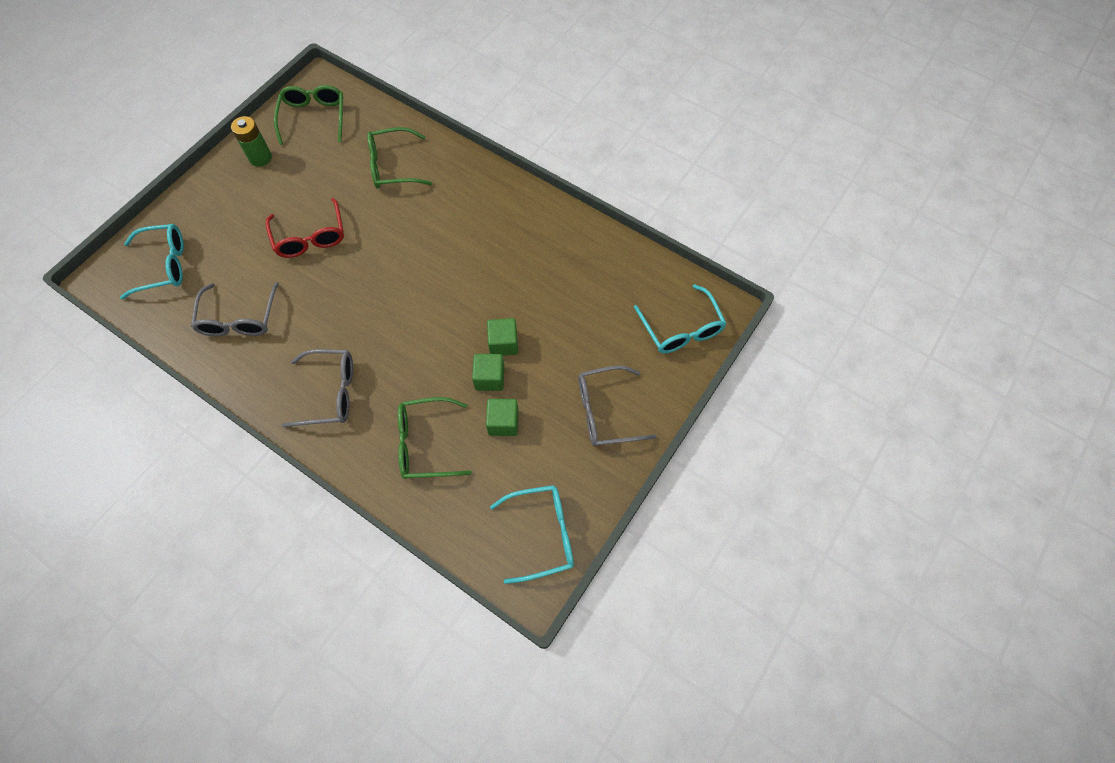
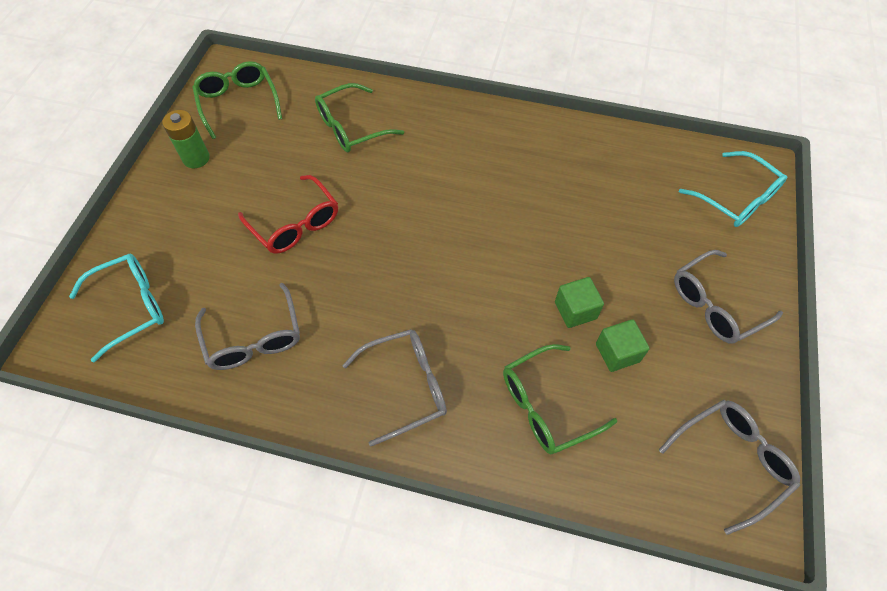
camera: 20 degrees left, 5 degrees down
green cube [487,318,518,356] -> none
turquoise glasses [490,485,574,584] -> grey glasses [659,400,800,535]

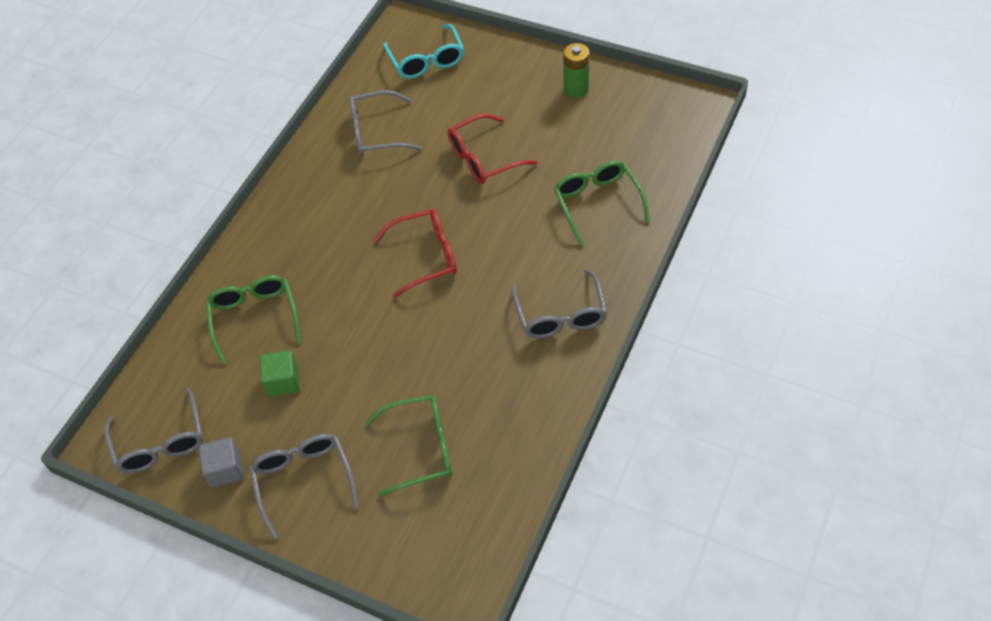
camera: 105 degrees right, 5 degrees down
green glasses [192,61,282,139] -> green glasses moved to [365,395,452,497]
grey glasses [342,329,447,446] -> grey glasses moved to [512,269,607,338]
green cube [555,277,604,328] -> none
turquoise glasses [679,151,787,227] -> none
none -> grey cube [199,437,244,487]
none -> red glasses [373,209,457,298]

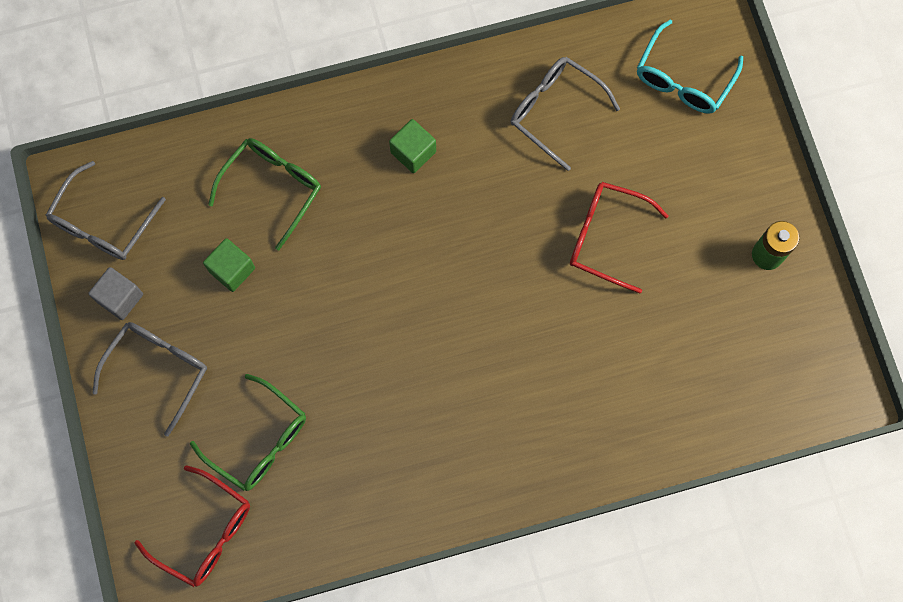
camera: 45 degrees right, 20 degrees up
red glasses [373,209,457,298] -> red glasses moved to [134,466,250,587]
grey glasses [512,269,607,338] -> none
green glasses [554,161,650,245] -> none
none -> green cube [389,119,436,173]

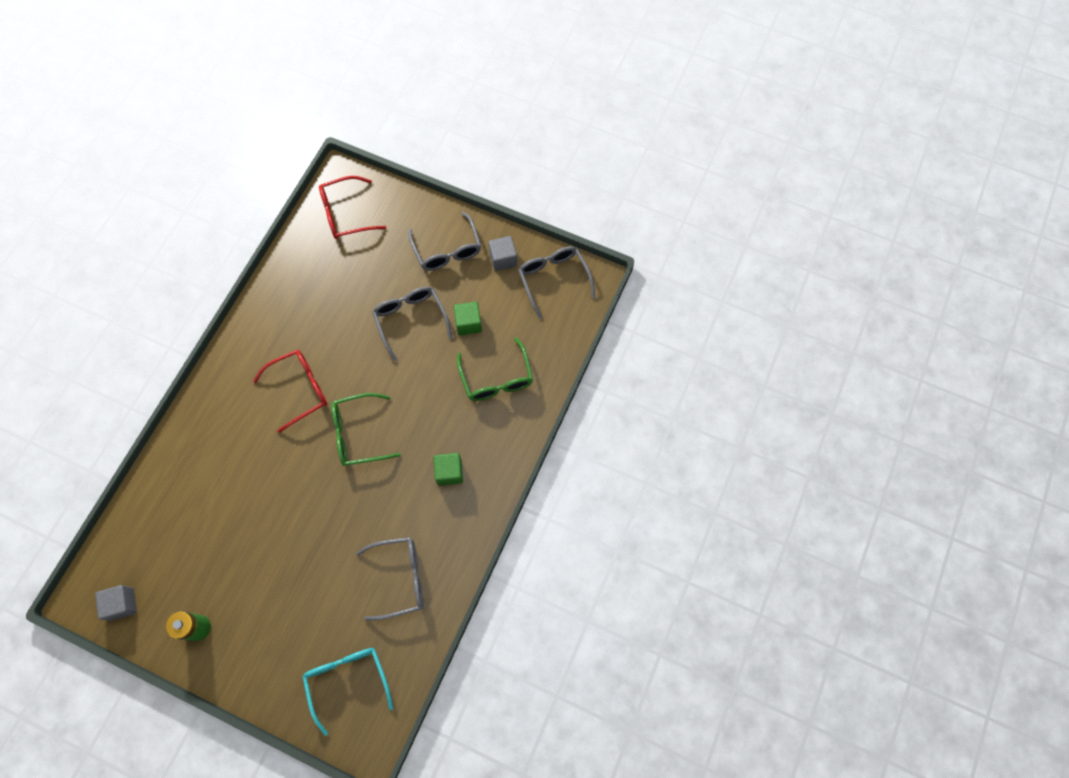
camera: 130 degrees right, 5 degrees down
green glasses [190,374,306,491] -> green glasses moved to [331,393,401,466]
red glasses [570,182,668,294] -> red glasses moved to [253,350,327,433]
none -> grey cube [95,585,137,621]
none -> grey glasses [372,287,452,361]

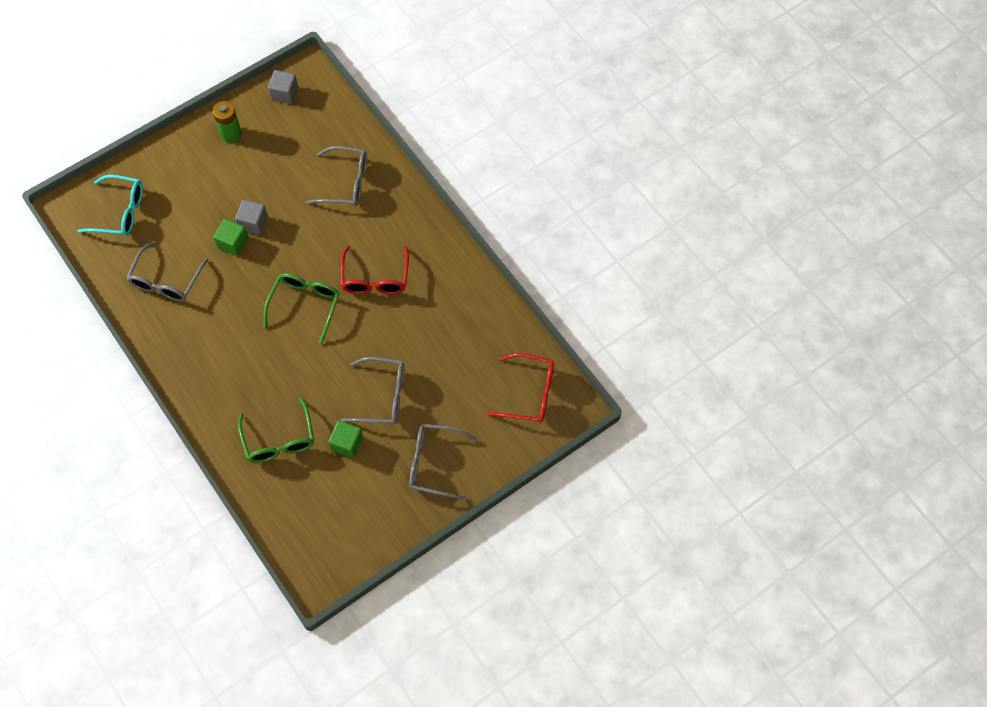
camera: 120 degrees right, 5 degrees down
red glasses [319,176,386,239] -> red glasses turned 90 degrees clockwise [487,353,554,423]
green cube [433,453,463,486] -> green cube moved to [213,219,248,256]
green glasses [457,337,533,401] -> green glasses turned 120 degrees counterclockwise [238,397,314,463]
grey cube [489,236,517,271] -> grey cube moved to [235,200,268,235]
grey glasses [518,246,595,319] -> grey glasses moved to [306,146,367,206]

